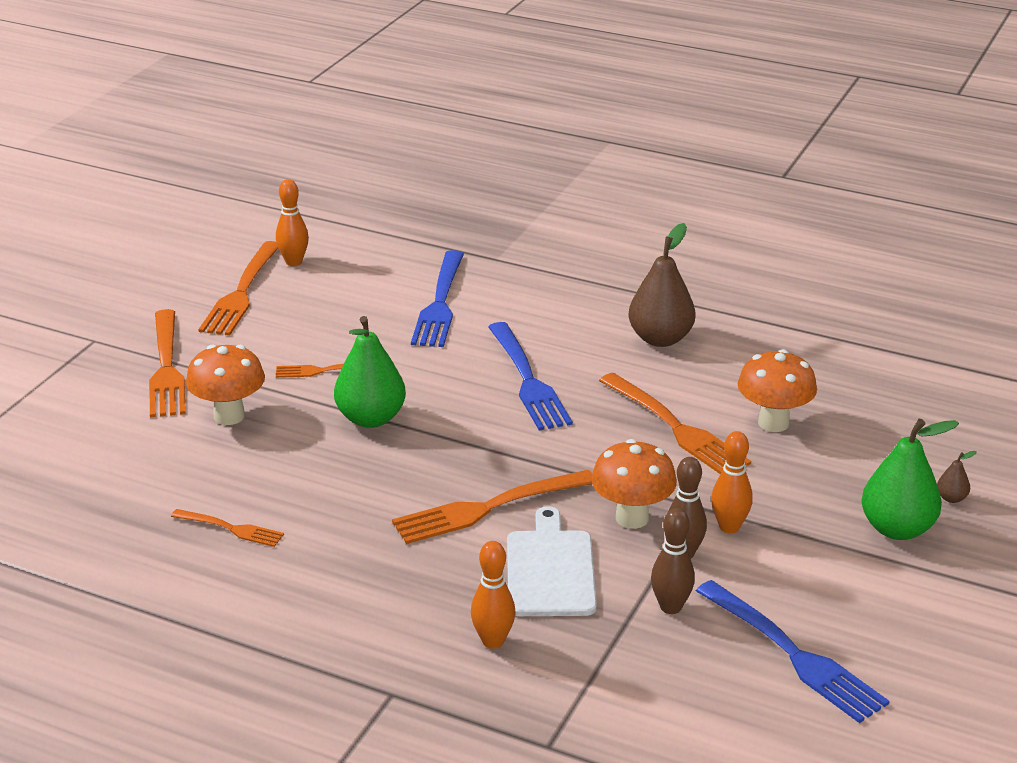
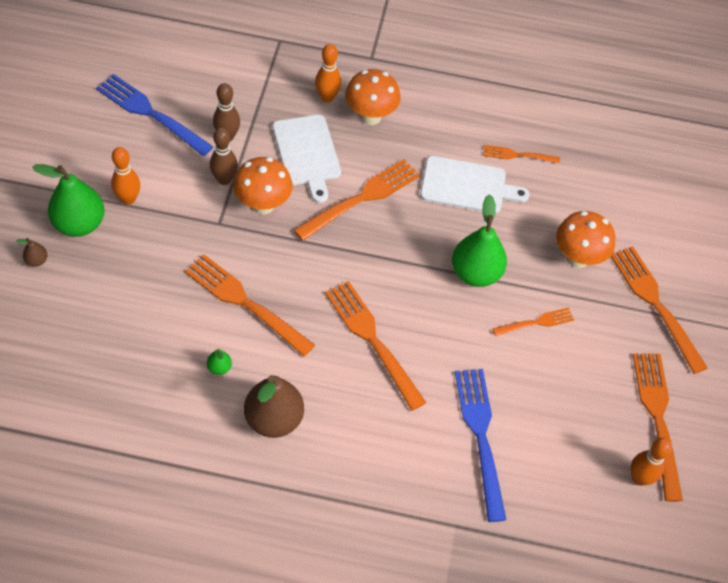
camera: 160 degrees right, 25 degrees up
blue fork [488,322,573,431] -> orange fork [325,281,426,411]
orange bowling pin [711,431,753,533] -> orange bowling pin moved to [111,147,140,205]
orange mushroom [738,349,817,432] -> orange mushroom moved to [345,69,401,125]
none -> green pear [207,349,232,375]
none -> white cutting board [420,156,530,213]

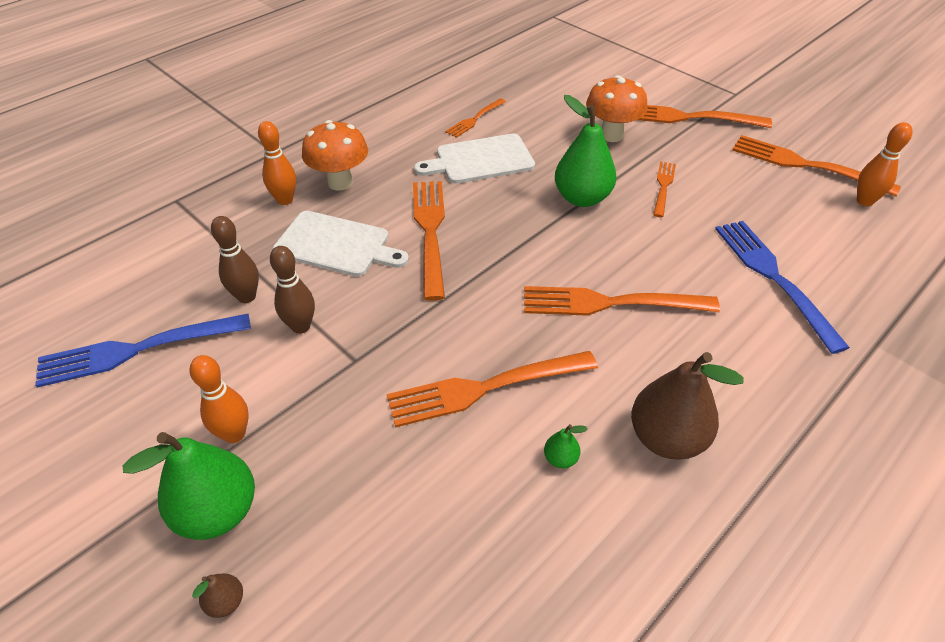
camera: 50 degrees left, 10 degrees down
orange mushroom [233,157,293,215] -> none
white cutting board [420,156,530,213] -> white cutting board turned 150 degrees counterclockwise [414,134,535,184]
blue fork [455,369,506,522] -> blue fork turned 45 degrees clockwise [715,221,850,354]

